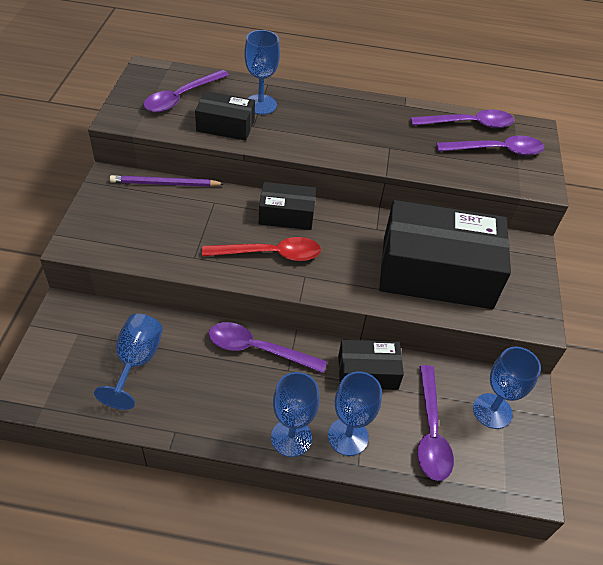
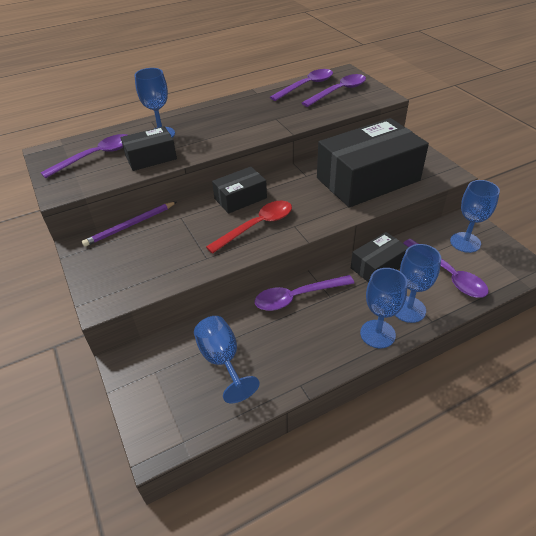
camera: 30 degrees left, 5 degrees down
purple spoon [144,69,229,113] -> purple spoon turned 135 degrees counterclockwise [41,134,127,179]

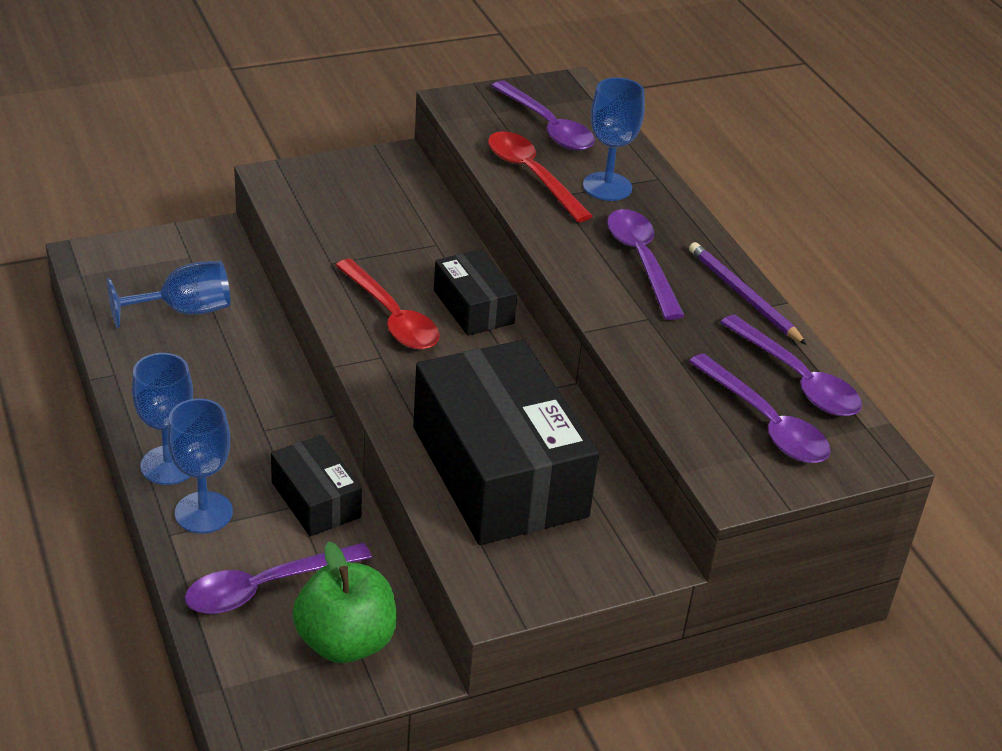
camera: 90 degrees right, 5 degrees down
purple pencil [82,202,176,247] -> purple pencil moved to [689,242,807,345]
black box [121,126,177,171] -> red spoon [488,131,593,222]
purple spoon [255,275,354,311] -> purple spoon moved to [607,209,685,320]
blue goblet [450,180,500,253] -> green apple [292,542,397,663]

